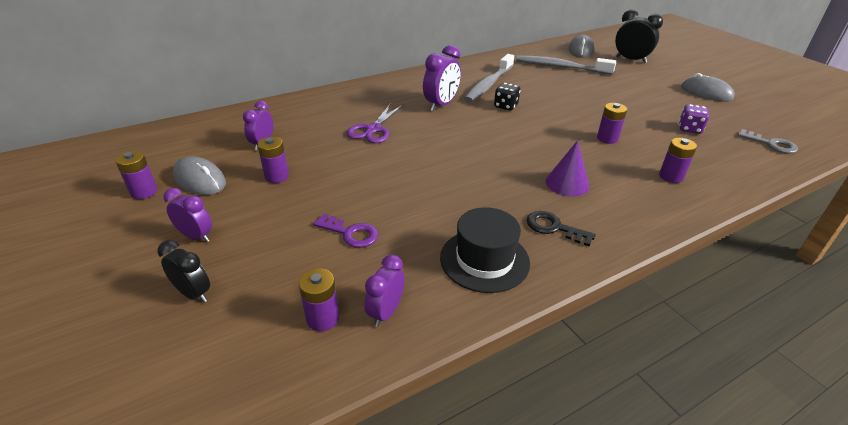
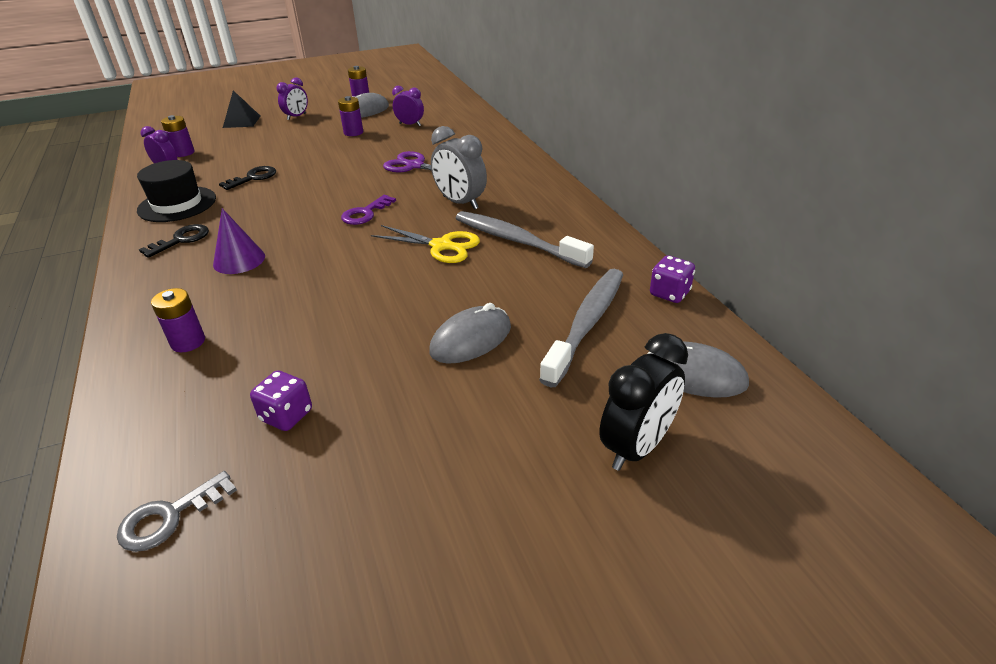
camera: 100 degrees right, 0 degrees up
black clock [157,240,210,302] -> black pyramid [223,90,260,128]
purple key [313,214,378,248] -> purple key moved to [341,195,396,225]
purple clock [423,45,461,111] -> grey clock [431,126,487,210]
black dice [494,83,520,110] -> yellow scissors [371,225,480,263]
purple battery [597,103,627,144] -> none
grey mouse [681,73,735,102] -> grey mouse moved to [429,303,511,364]
none -> black key [219,166,276,190]
none -> purple dice [650,255,695,303]

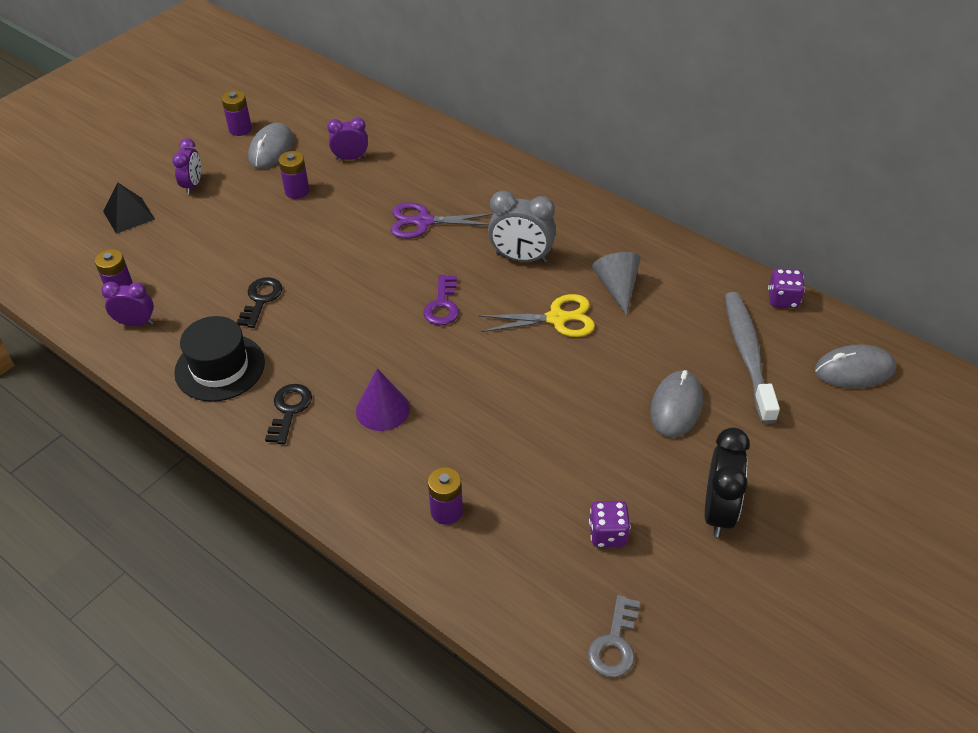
camera: 30 degrees left, 10 degrees up
grey toothbrush [456,211,594,268] -> grey cone [592,252,641,315]
black clock [599,333,688,471] -> black clock moved to [705,427,750,537]

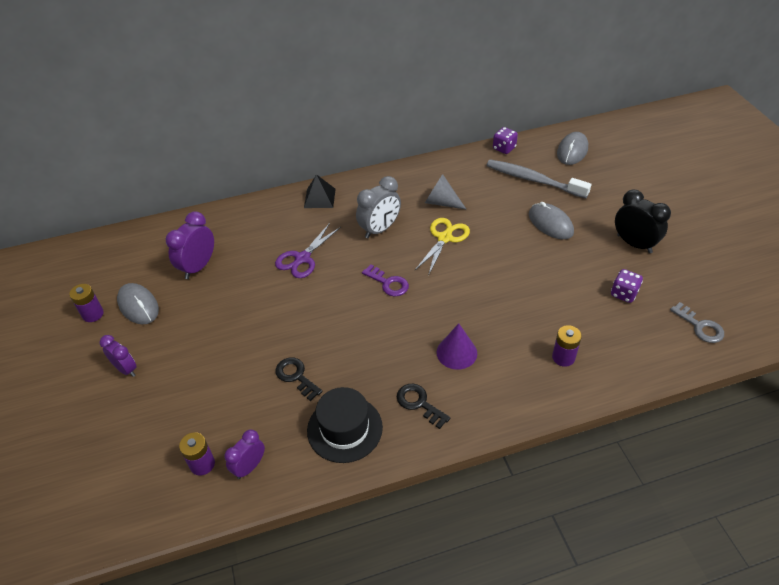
camera: 55 degrees left, 0 degrees up
black pyramid [103,182,155,234] -> black pyramid moved to [304,174,336,208]
purple battery [279,151,309,199] -> none
purple clock [327,117,368,160] -> purple clock [166,211,214,279], size x1.54

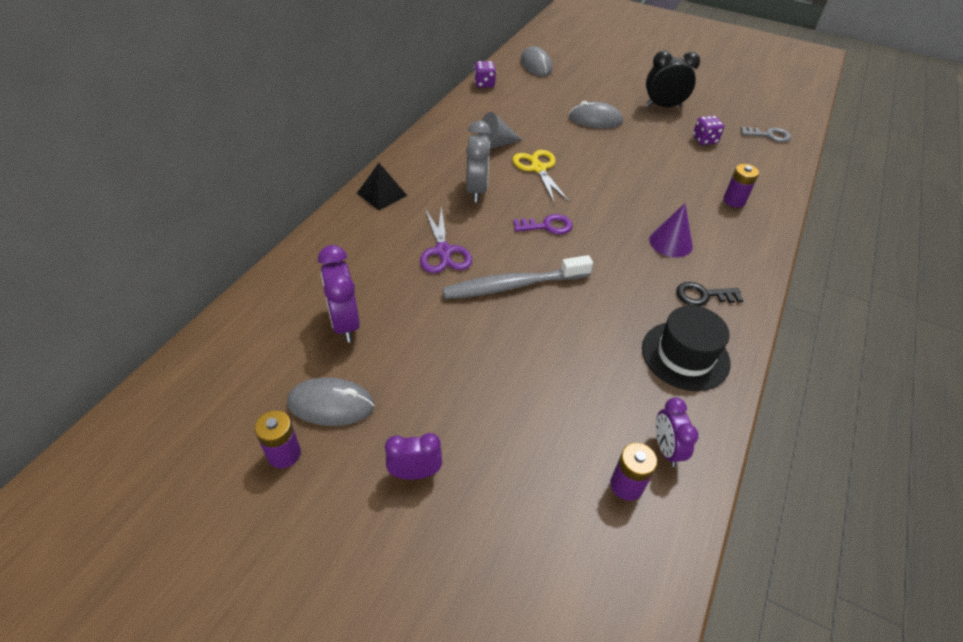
camera: 50 degrees left, 0 degrees up
black key [275,358,323,401] -> none
grey toothbrush [487,159,591,198] -> grey toothbrush moved to [442,255,593,299]

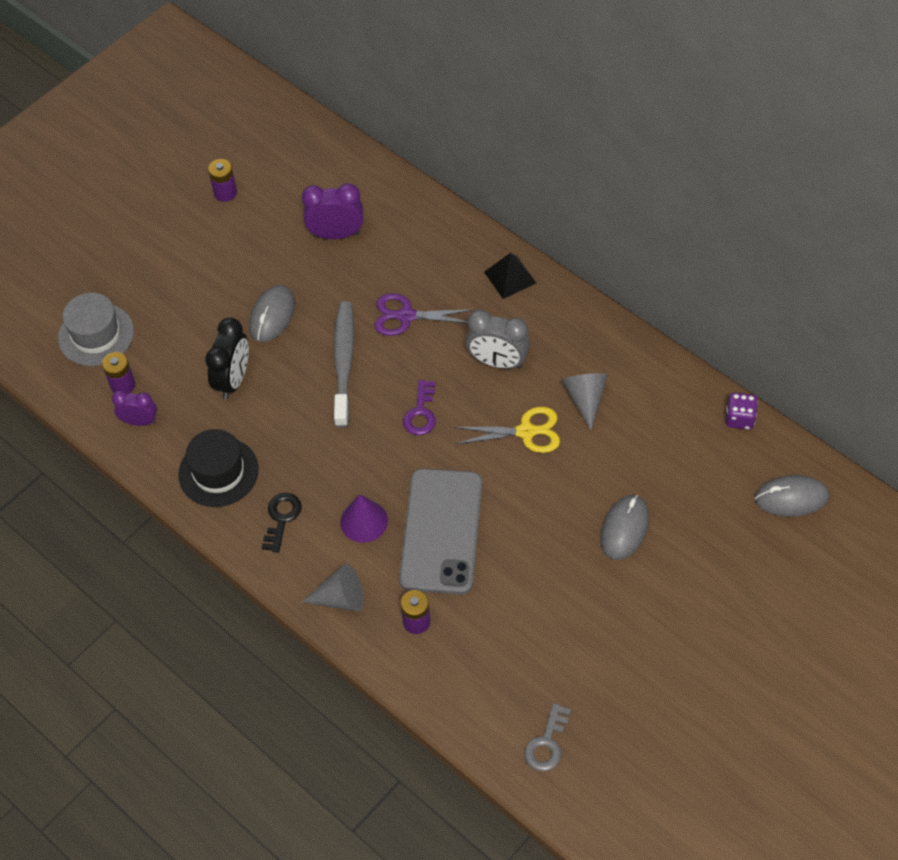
camera: 110 degrees right, 10 degrees up
grey mouse [287,378,374,426] -> grey mouse moved to [249,285,295,342]
purple clock [385,433,442,480] -> none
black clock [646,50,700,108] -> black clock moved to [205,317,249,399]
purple dice [693,116,724,145] -> none
none -> grey hat [58,293,134,366]
none -> grey cone [302,563,363,612]
none -> grey phone [399,468,482,595]

